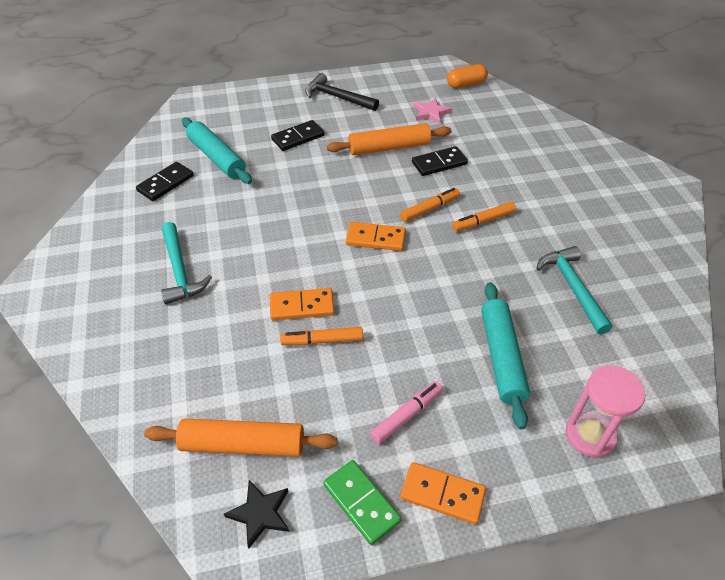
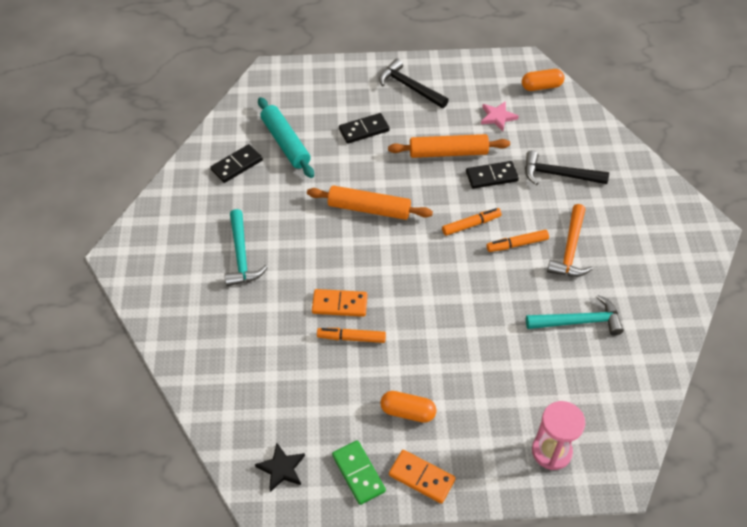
camera: 10 degrees right, 5 degrees up
orange rolling pin [144,418,338,457] -> orange rolling pin moved to [307,185,433,220]
orange domino [346,222,406,251] -> none
pink marker [370,381,443,444] -> orange capsule [380,391,436,423]
turquoise rolling pin [481,282,530,429] -> none
turquoise hammer [536,246,613,335] -> turquoise hammer turned 90 degrees clockwise [526,295,624,335]
none -> black hammer [525,150,609,185]
none -> orange hammer [547,204,593,277]

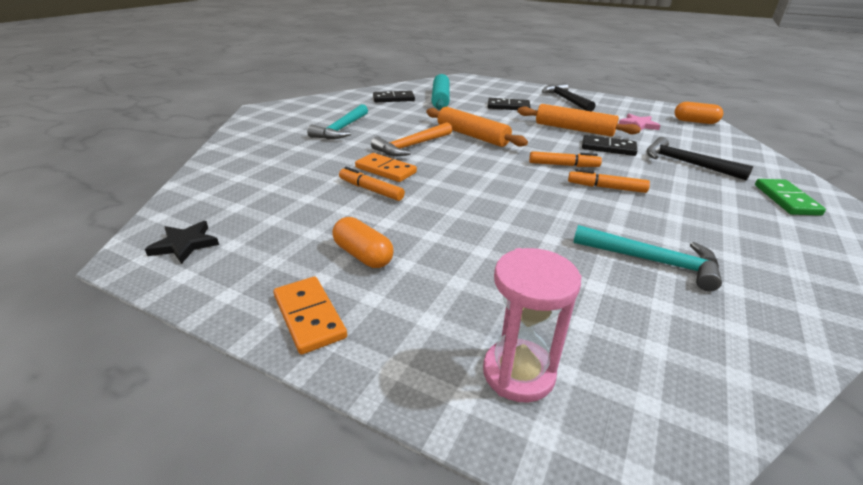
camera: 30 degrees right, 20 degrees down
green domino [332,440,386,505] -> green domino moved to [755,179,826,216]
orange hammer [547,204,593,277] -> orange hammer moved to [371,122,452,156]

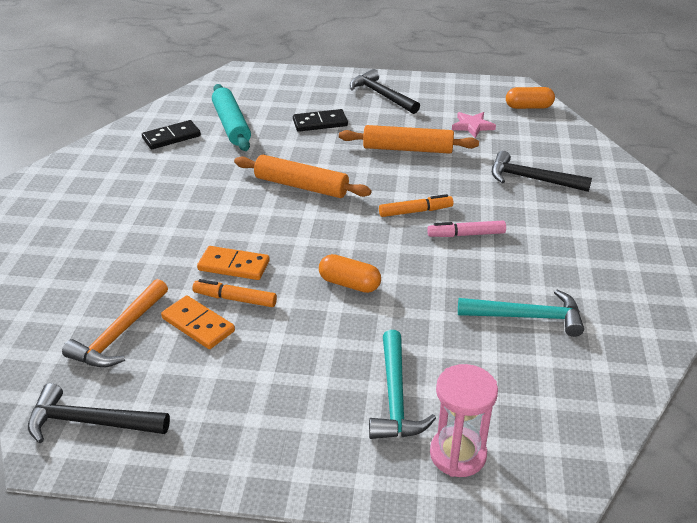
camera: 20 degrees left, 5 degrees up
black star [145,221,219,264] -> black hammer [28,383,170,443]
orange domino [273,276,347,355] -> orange domino moved to [161,295,235,349]
turquoise hammer [307,104,368,139] -> turquoise hammer moved to [369,330,436,439]
orange capsule [332,217,394,268] -> orange capsule moved to [319,254,381,293]
orange hammer [371,122,452,156] -> orange hammer moved to [62,279,168,368]
orange marker [568,169,650,193] -> pink marker [427,221,506,237]
black domino [582,135,637,156] -> none
green domino [755,179,826,216] -> none

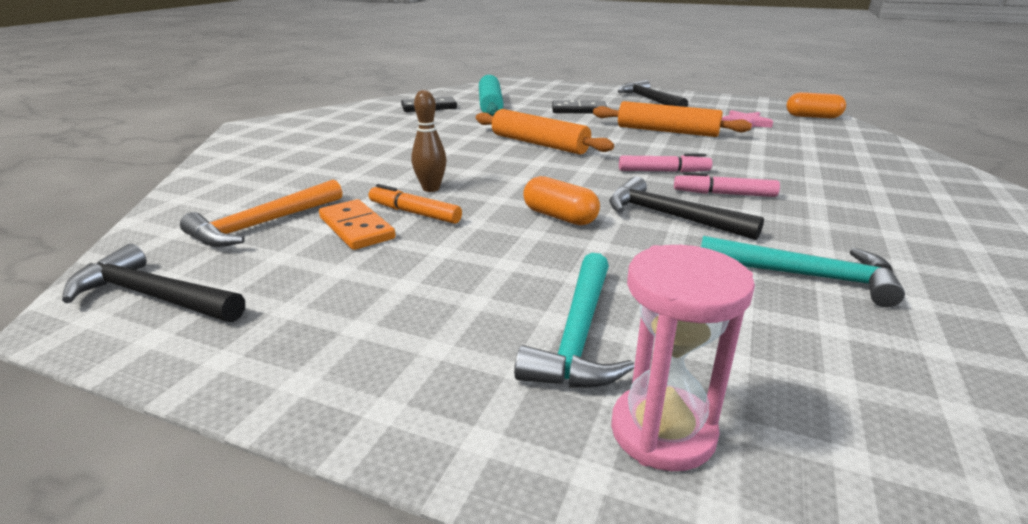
camera: 15 degrees right, 10 degrees down
orange domino [197,246,270,280] -> brown bowling pin [412,90,446,192]
orange marker [379,194,453,217] -> pink marker [619,153,712,172]
black hammer [492,151,592,192] -> black hammer moved to [609,176,764,240]

